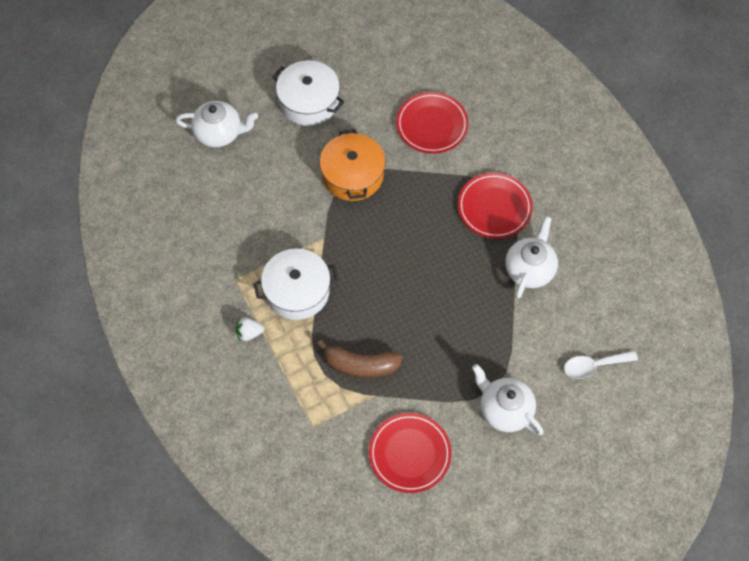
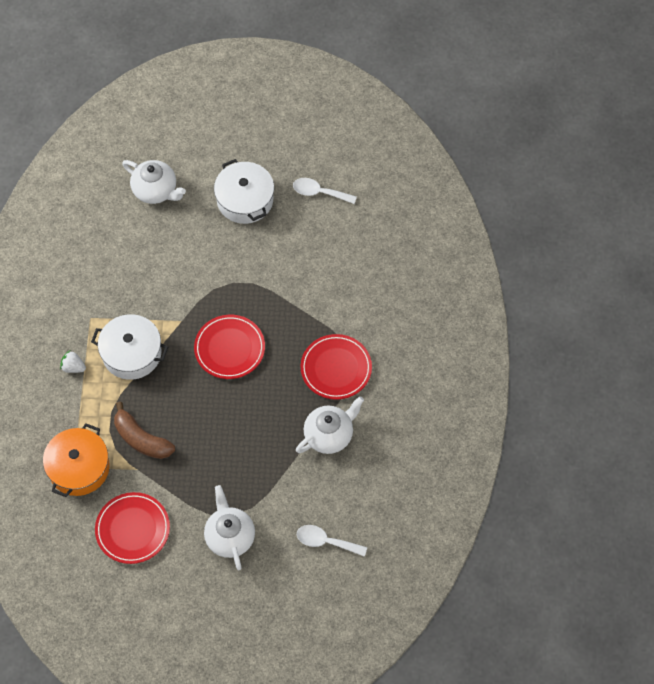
camera: 30 degrees right, 0 degrees up
orange pot [319,129,386,201] -> orange pot moved to [43,423,110,497]
red plate [396,92,469,154] -> red plate moved to [194,315,265,379]
none -> white spoon [293,178,357,204]

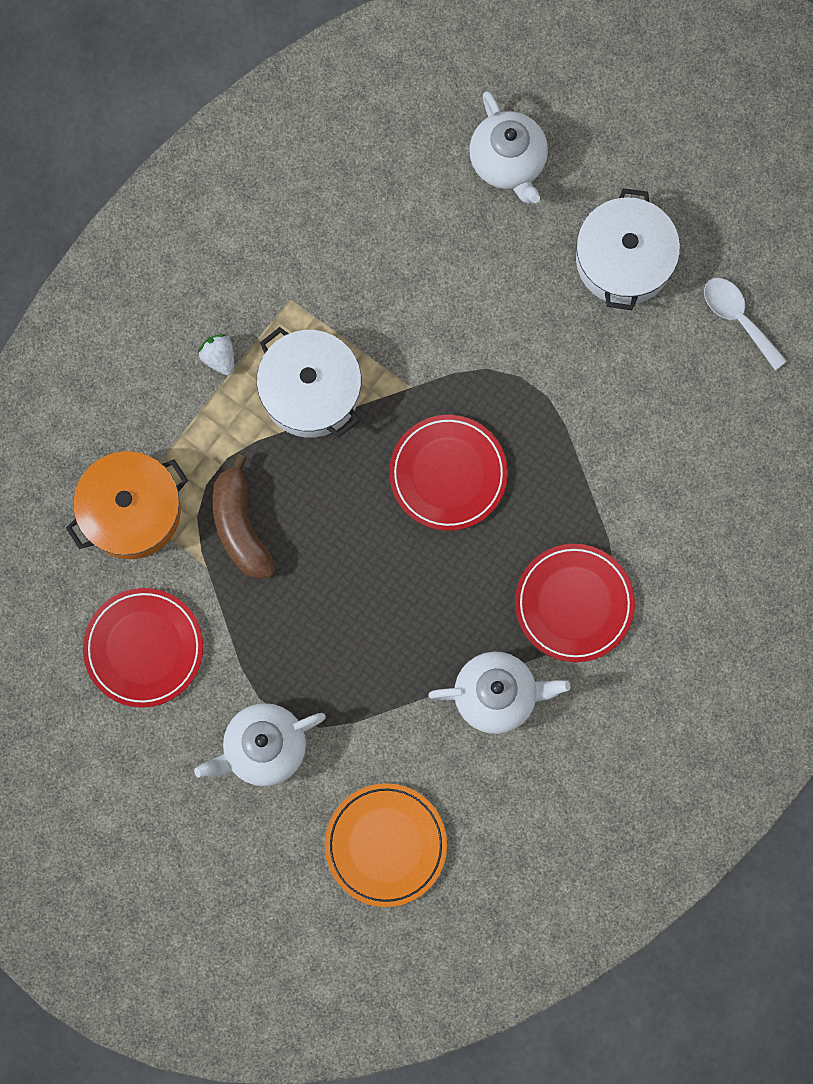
camera: 35 degrees right, 15 degrees up
white teapot [204,485,255,570] -> white teapot turned 135 degrees counterclockwise [194,703,326,786]
white spoon [297,525,367,557] -> orange plate [325,783,447,907]

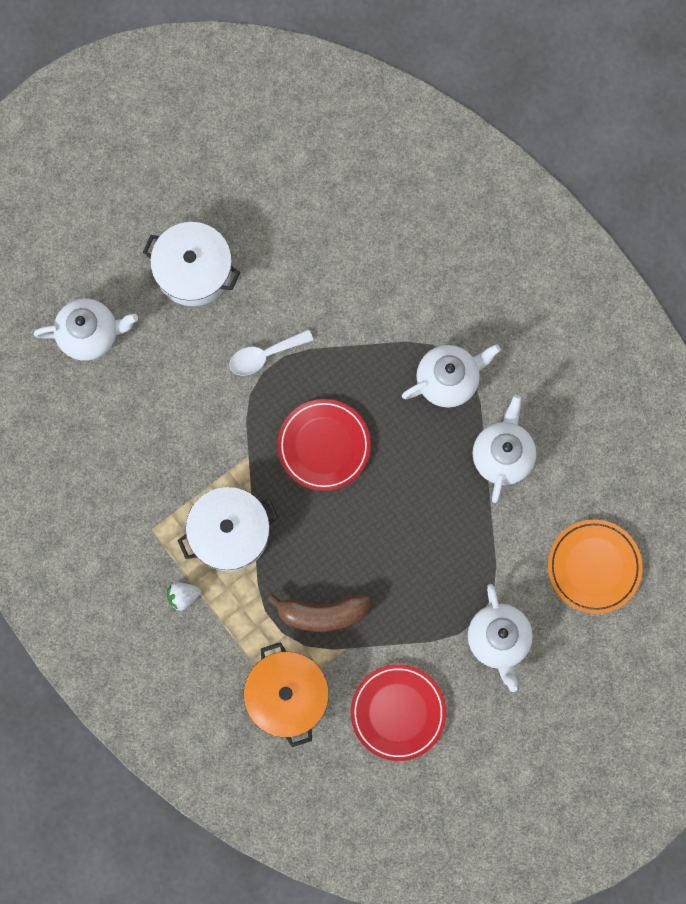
camera: 75 degrees left, 0 degrees up
red plate [515,544,635,662] -> white teapot [402,344,500,408]
white spoon [704,278,787,370] -> white spoon moved to [229,329,313,376]

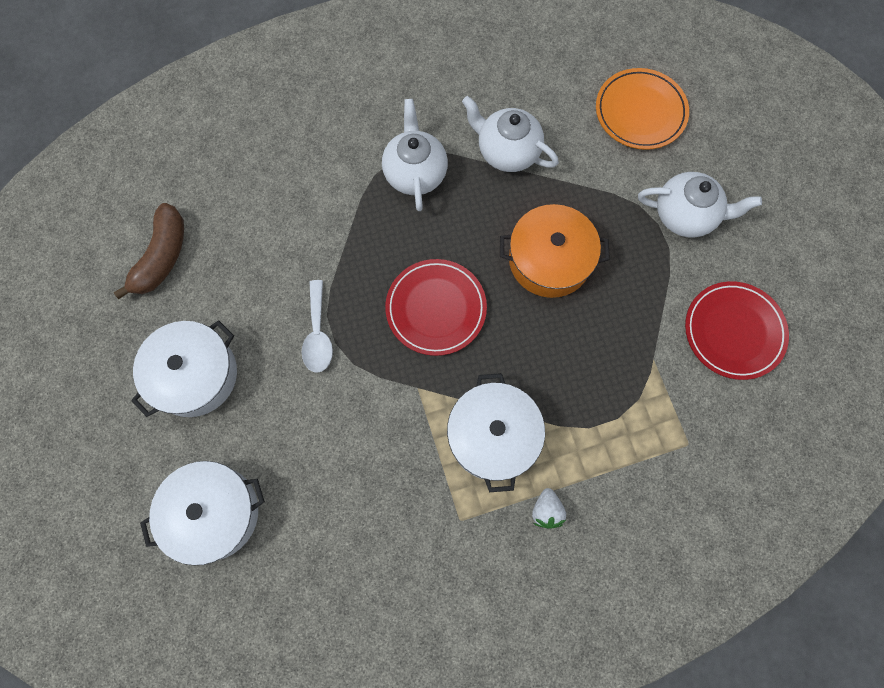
camera: 70 degrees left, 5 degrees down
white teapot [34,299,138,361] -> white pot [140,461,265,566]
orange pot [244,642,329,747] -> orange pot moved to [500,204,610,298]
brown banana [267,594,371,632] -> brown banana moved to [113,203,184,299]

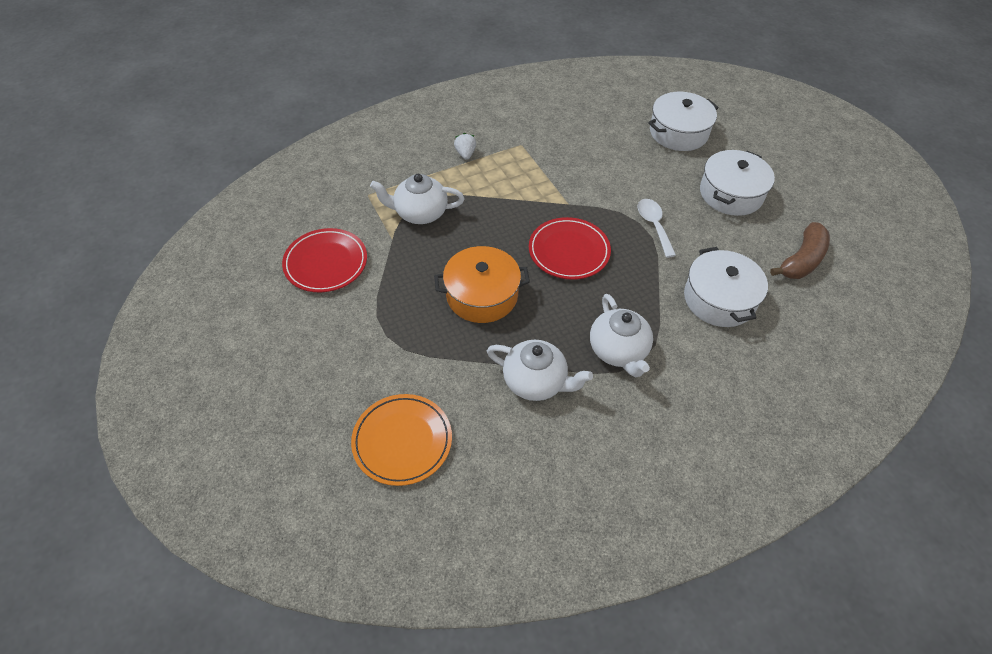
camera: 170 degrees right, 20 degrees down
brown banana [113,203,184,299] -> brown banana turned 150 degrees counterclockwise [770,222,830,279]
white pot [447,373,545,492] -> white pot moved to [684,247,768,327]
white teapot [638,172,762,238] -> white teapot moved to [370,174,464,224]

